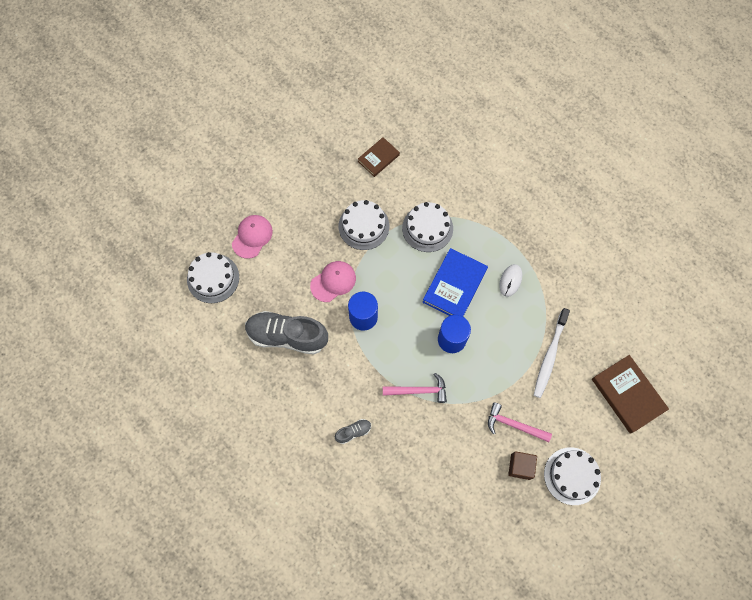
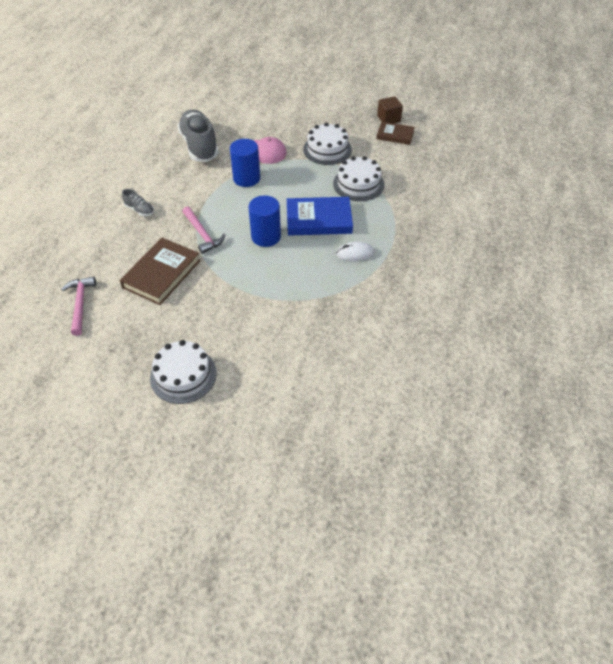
camera: 60 degrees right, 20 degrees down
white cake [187,252,239,303] -> none
pink cap [232,215,273,259] -> none
pink hammer [488,402,552,442] -> pink hammer moved to [61,277,96,336]
brown cube [508,451,537,480] -> brown cube moved to [377,96,403,123]
white toothbrush [534,308,570,398] -> none
brown book [592,355,669,434] -> brown book moved to [120,238,201,305]

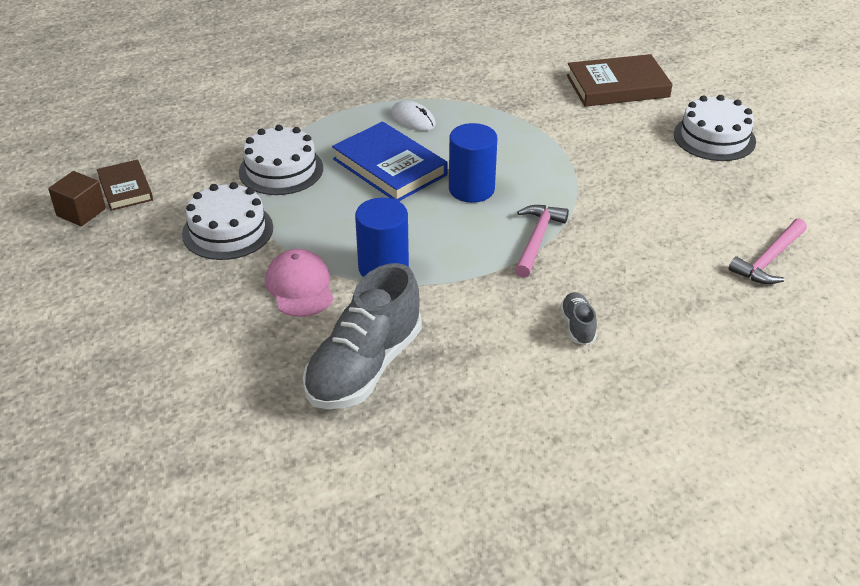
camera: 130 degrees left, 10 degrees down
brown book [120,238,201,305] -> brown book moved to [567,54,673,107]

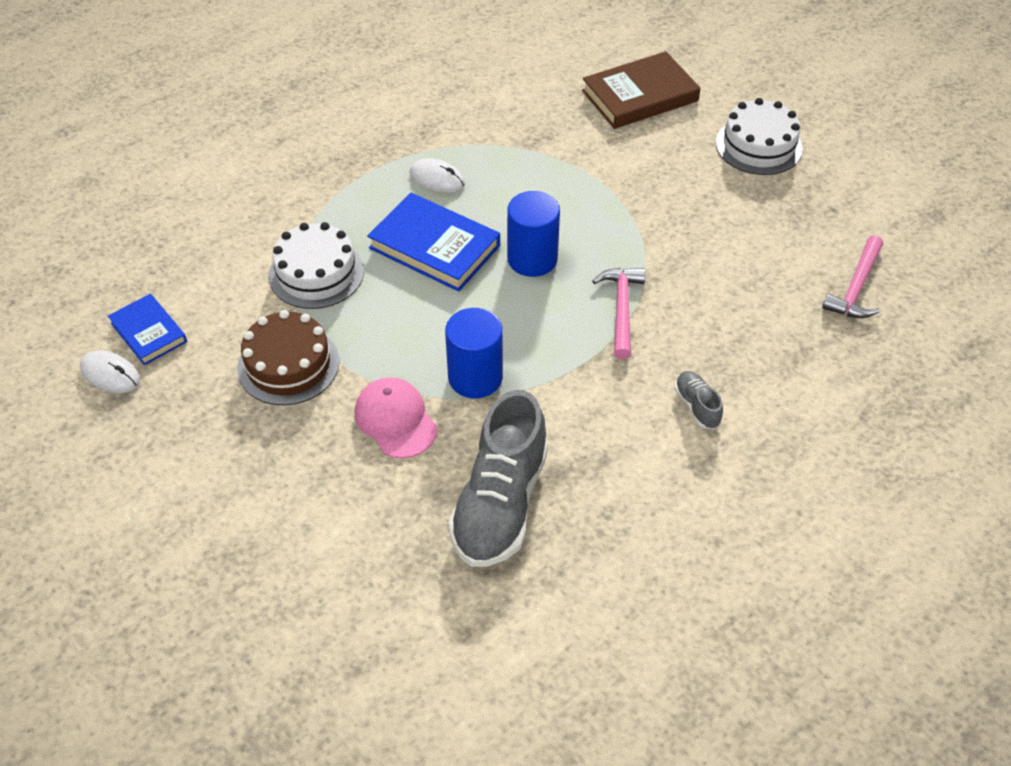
camera: 15 degrees left, 10 degrees up
brown cube [48,171,106,226] -> white mouse [80,351,140,393]
brown book [97,160,153,211] -> blue book [108,294,187,365]
white cake [182,182,273,260] -> brown cake [237,310,339,405]

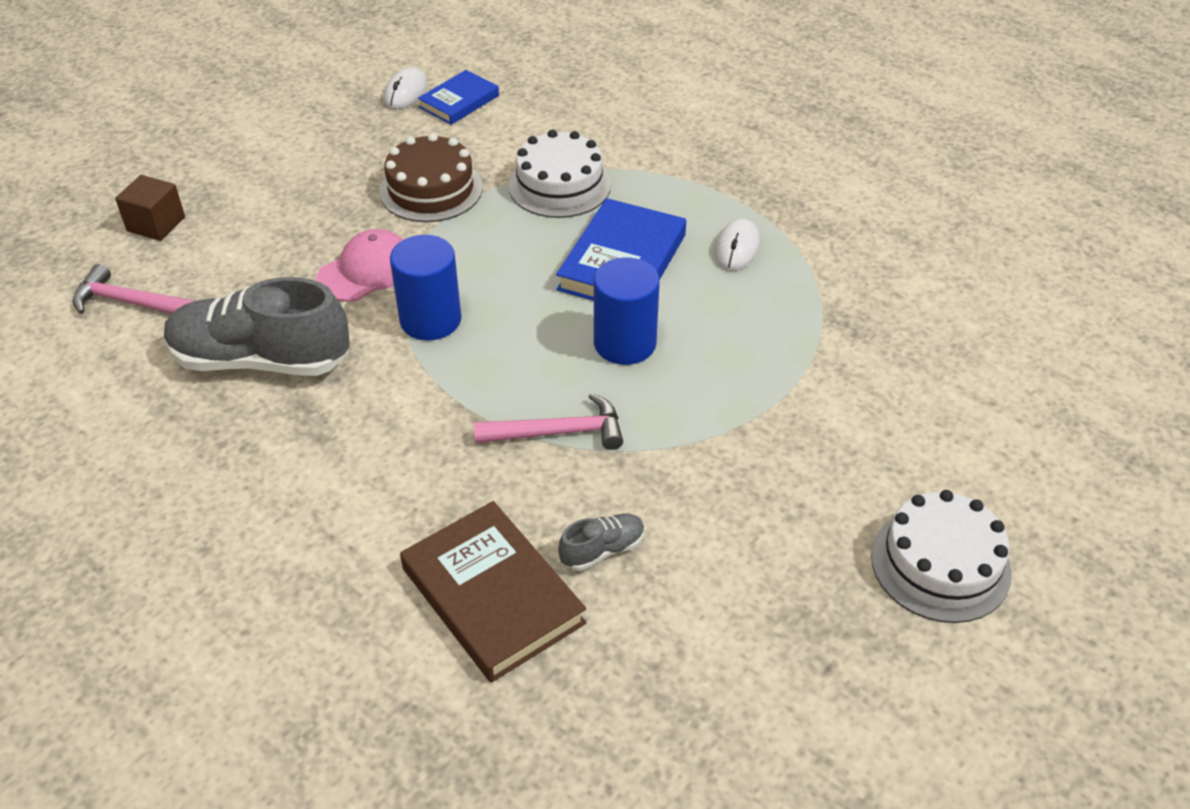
camera: 80 degrees right, 5 degrees down
brown book [582,51,701,129] -> brown book moved to [400,501,586,683]
grey shoe [674,371,723,429] -> grey shoe moved to [558,513,645,571]
pink hammer [822,235,883,318] -> pink hammer moved to [73,264,195,314]
none -> brown cube [115,175,185,241]

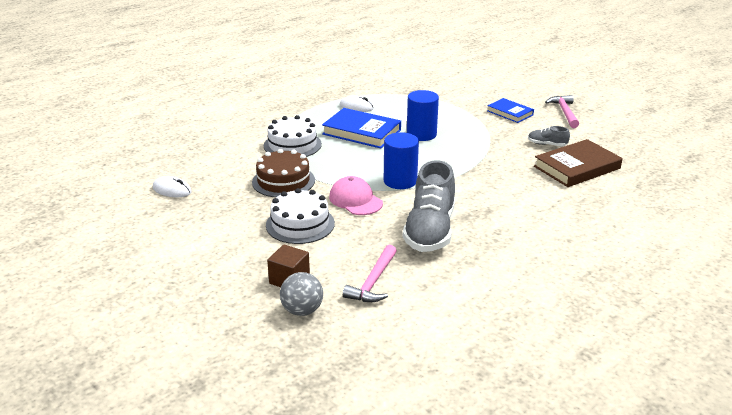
camera: 85 degrees left, 15 degrees down
blue book [418,70,499,125] -> blue book moved to [487,98,534,123]
pink hammer [474,393,623,450] -> pink hammer moved to [545,95,579,128]
grey shoe [558,513,645,571] -> grey shoe turned 45 degrees counterclockwise [528,126,570,146]
white cake [871,490,1012,623] -> white cake moved to [266,188,335,244]
none -> grey ball [280,272,323,316]

